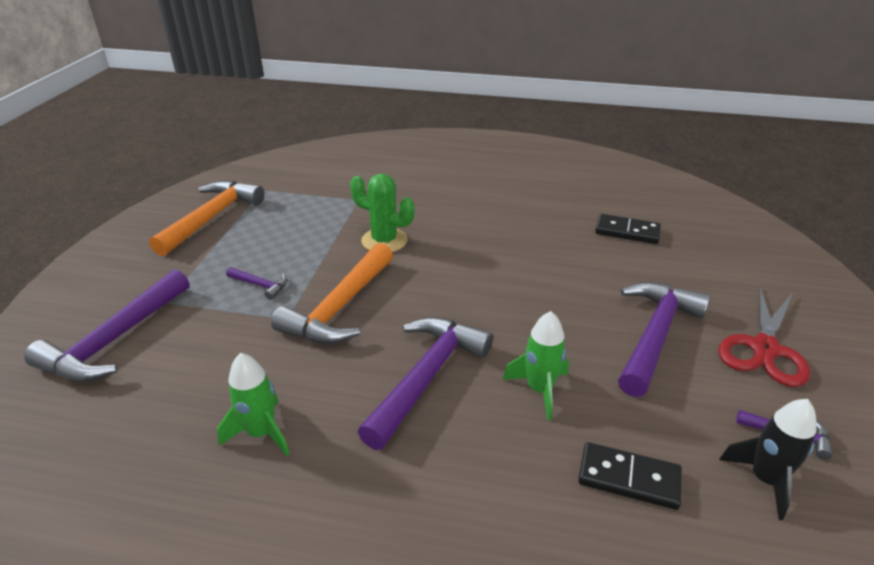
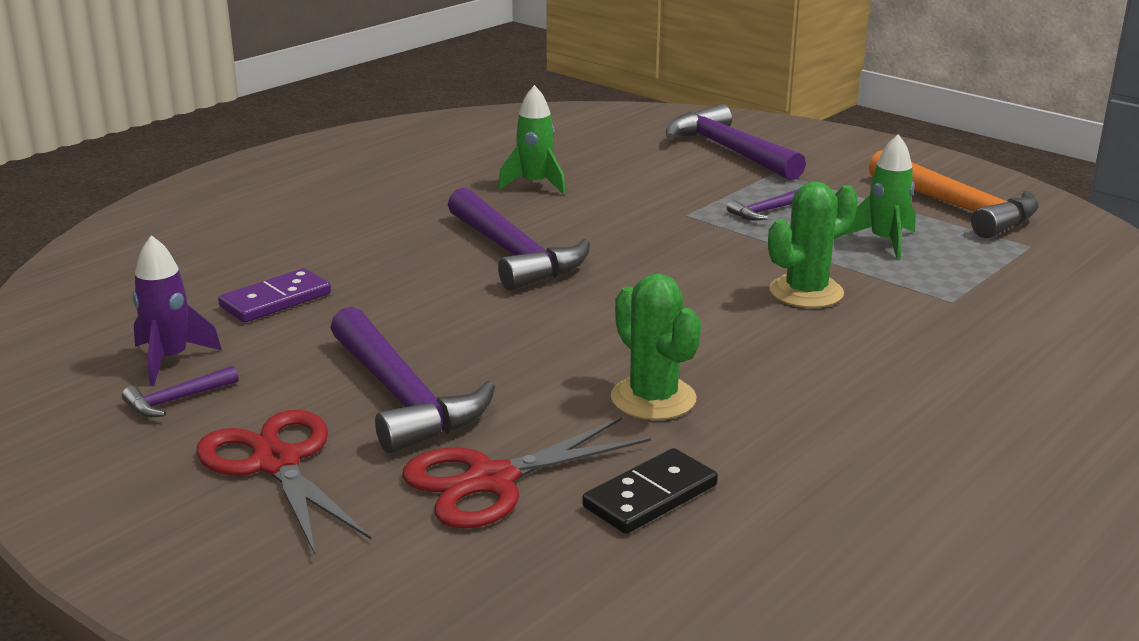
camera: 120 degrees right, 10 degrees down
orange hammer [271,243,393,344] -> none
green rocket [503,311,569,420] -> green rocket moved to [844,134,916,260]
black domino [578,442,682,510] -> purple domino [218,268,331,323]
black rocket [719,399,816,520] -> purple rocket [133,235,222,385]
none -> red scissors [403,417,651,529]
none -> green cactus [611,274,701,420]

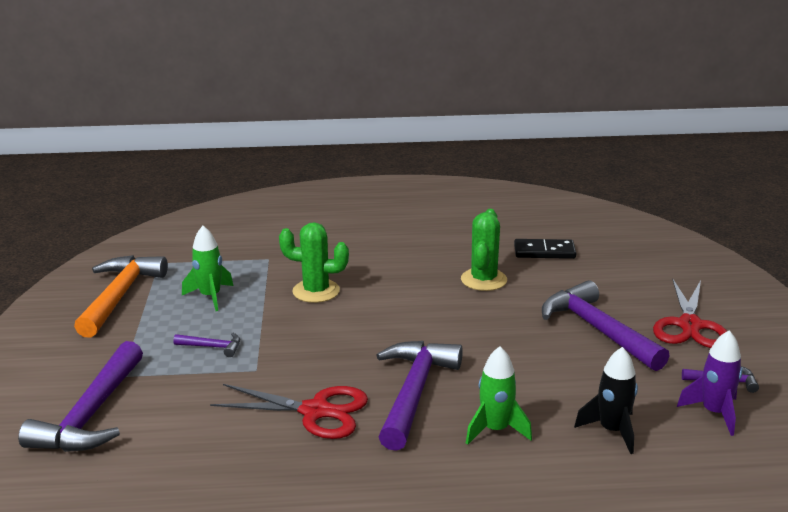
camera: 135 degrees left, 0 degrees up
purple domino [218,268,331,323] -> black rocket [574,347,638,454]
purple hammer [331,307,495,453] -> purple hammer turned 45 degrees counterclockwise [542,280,670,371]
red scissors [403,417,651,529] -> red scissors moved to [210,384,368,439]
green rocket [498,85,566,195] -> green rocket moved to [466,346,532,445]

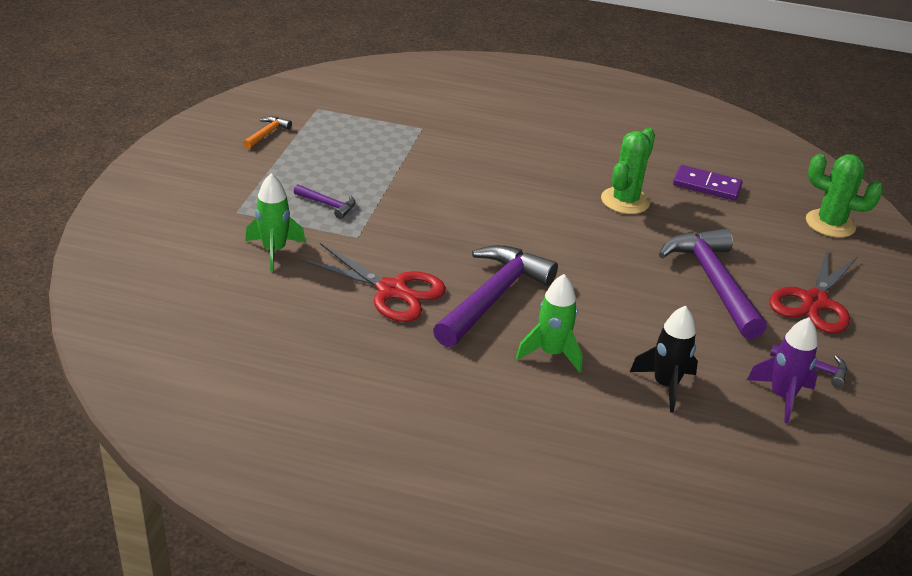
camera: 15 degrees right, 10 degrees up
purple hammer [18,341,143,452] -> none
orange hammer [74,255,168,338] -> orange hammer [243,116,292,149], size x0.45
green rocket [182,226,234,311] -> green rocket moved to [245,173,306,271]
green cactus [279,222,349,303] -> green cactus moved to [806,154,883,238]
black domino [514,239,576,259] -> purple domino [673,165,743,201]

